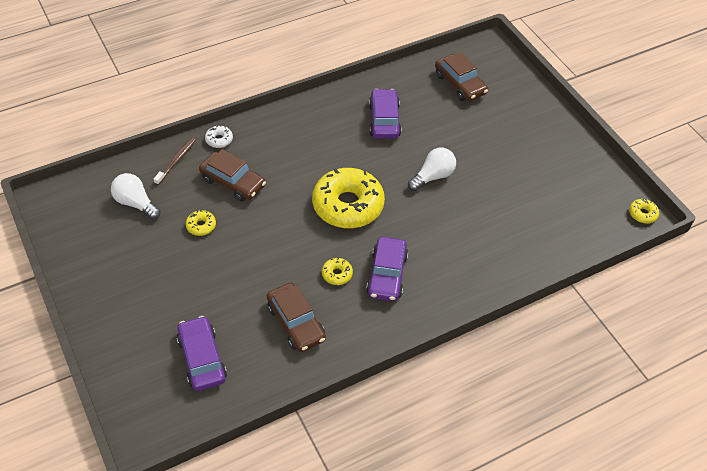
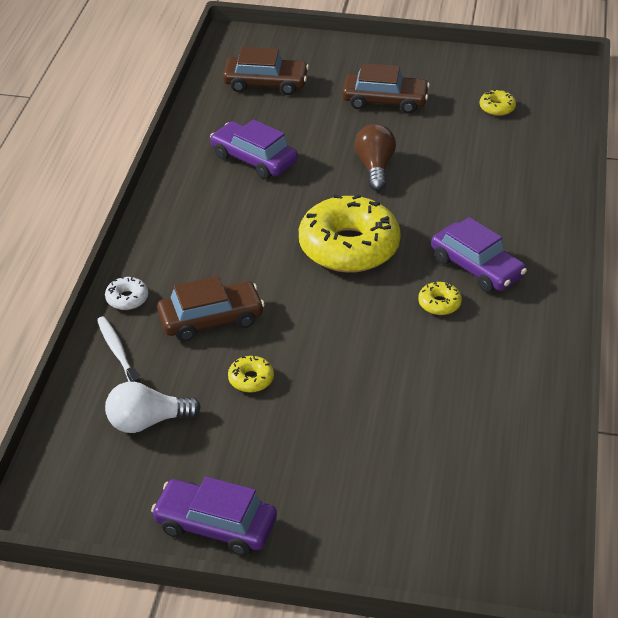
camera: 50 degrees left, 10 degrees down
brown toothbrush [154,138,196,185] -> white toothbrush [97,317,140,383]
purple car [177,316,227,391] -> purple car moved to [151,477,277,556]
brown car [267,283,326,352] -> brown car moved to [342,63,430,114]
white light bulb [408,148,456,191] -> brown light bulb [355,124,396,191]
yellow donut [629,199,659,224] -> yellow donut moved to [480,89,516,116]

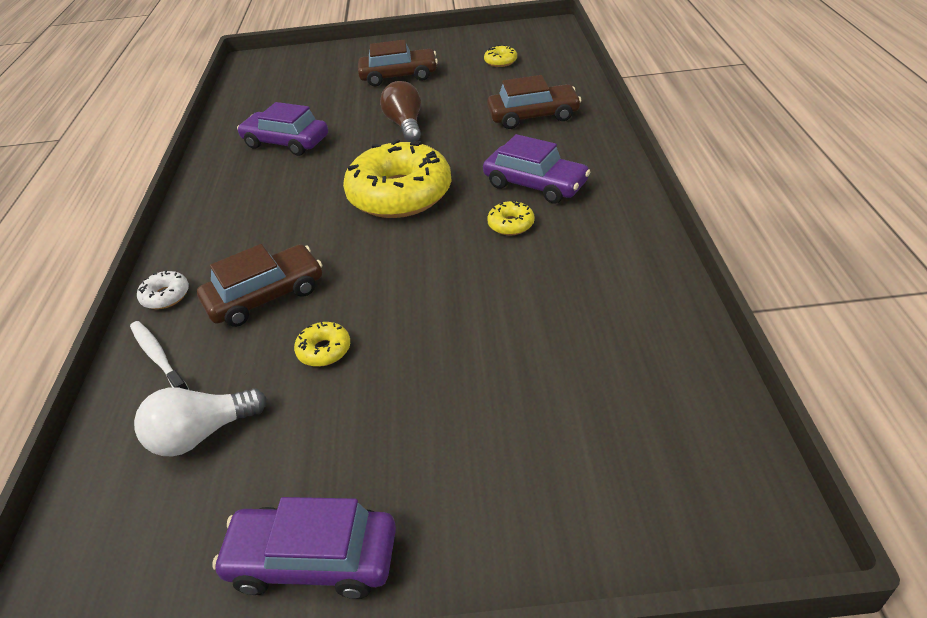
camera: 10 degrees left, 0 degrees up
brown car [223,47,309,95] -> brown car moved to [487,75,582,129]

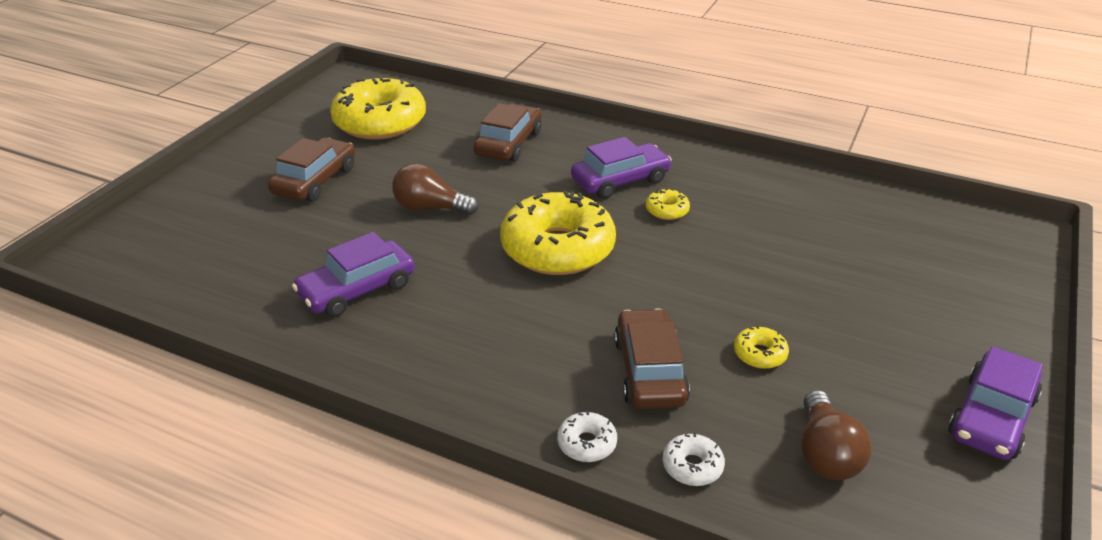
camera: 65 degrees left, 5 degrees down
white toothbrush [130,321,189,390] -> white donut [663,433,725,486]
white light bulb [134,387,267,457] -> brown light bulb [801,390,871,480]
yellow donut [484,45,517,67] -> yellow donut [330,76,426,140], size x2.46

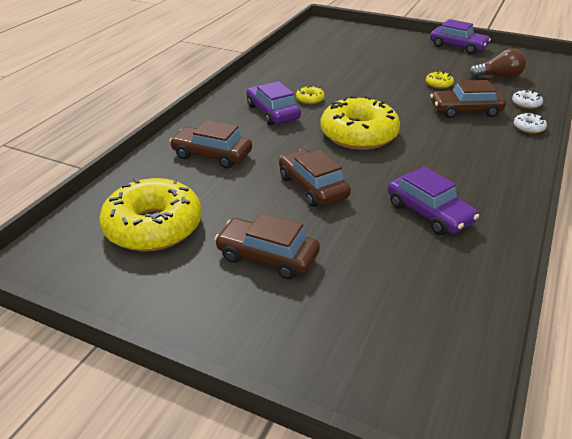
camera: 90 degrees left, 0 degrees up
brown light bulb [392,163,478,215] -> brown car [279,149,351,207]

